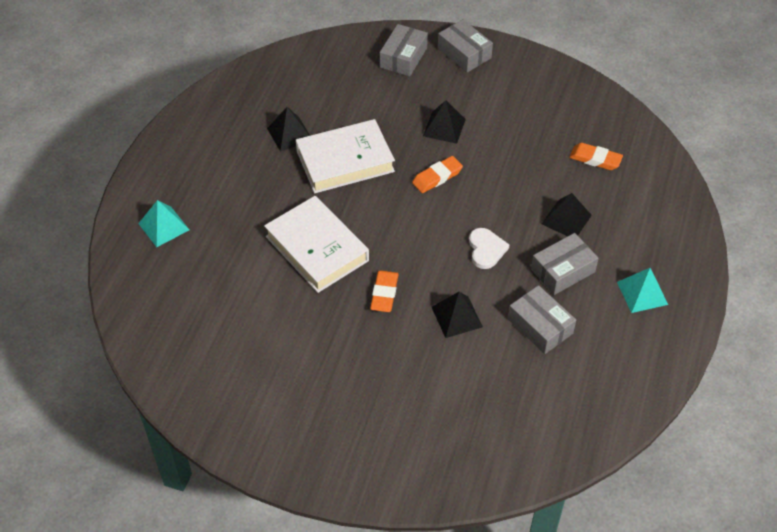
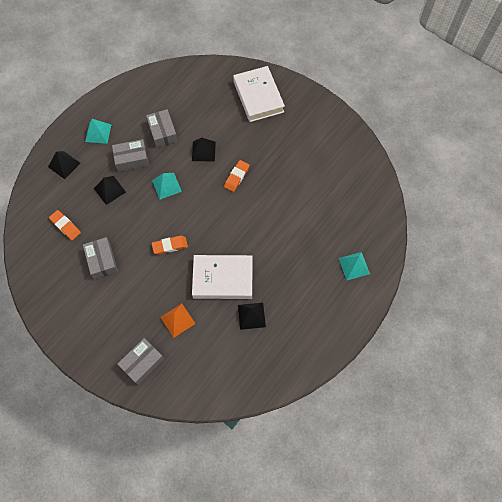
camera: 160 degrees left, 15 degrees up
white book [264,196,369,293] -> white book moved to [233,66,285,122]
black pyramid [423,100,466,144] -> black pyramid moved to [48,151,80,179]
grey box [438,19,493,72] -> grey box moved to [83,237,118,280]
white heart [469,228,509,269] -> turquoise pyramid [152,173,182,199]
none -> orange pyramid [160,304,195,338]

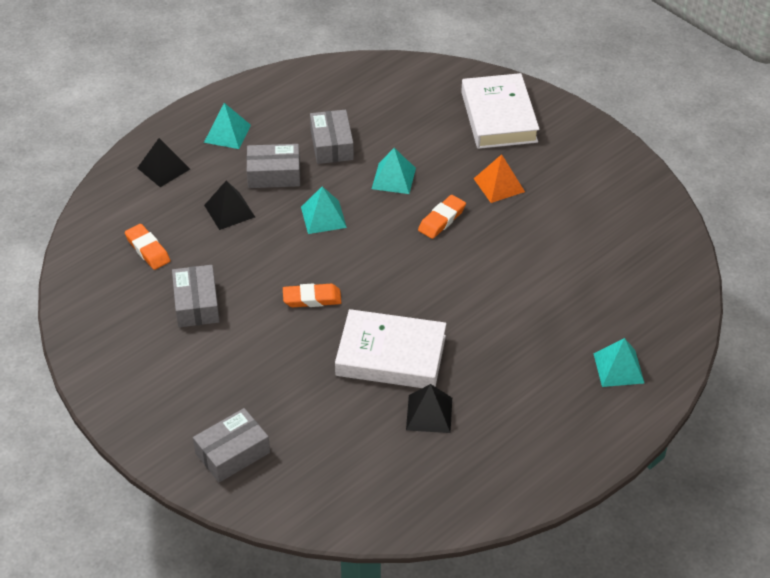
camera: 10 degrees right, 20 degrees down
orange pyramid [160,304,195,338] -> orange pyramid moved to [474,154,525,203]
black pyramid [192,138,216,161] -> turquoise pyramid [372,148,416,194]

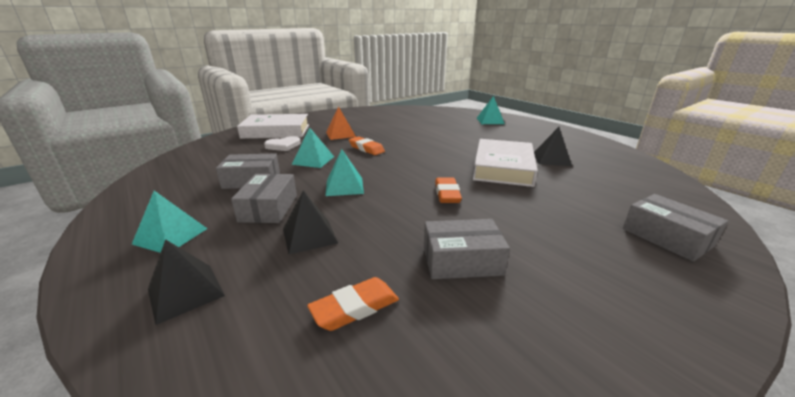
camera: 85 degrees left, 20 degrees down
none -> white heart [264,136,301,151]

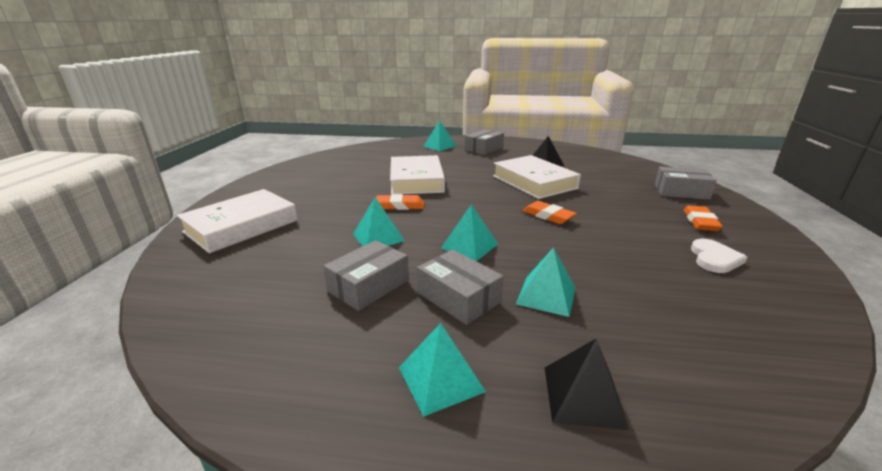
camera: 45 degrees left, 0 degrees up
white heart [264,136,301,151] -> white heart moved to [691,239,747,273]
black pyramid [283,190,338,255] -> turquoise pyramid [516,247,576,317]
orange eraser [307,277,399,331] -> orange eraser moved to [683,206,723,231]
orange pyramid [326,106,356,140] -> none
grey box [424,219,510,279] -> grey box moved to [465,129,504,155]
none -> white book [390,155,445,194]

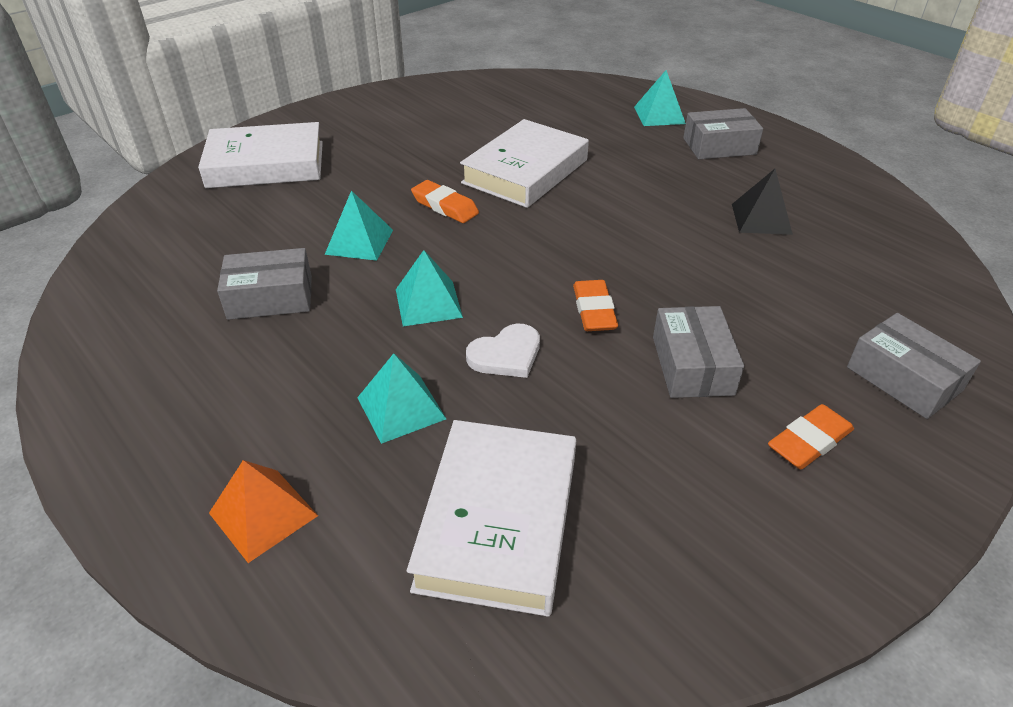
camera: 40 degrees right, 15 degrees up
turquoise pyramid [399,323,486,417] -> none
grey box [417,250,504,325] -> grey box moved to [653,306,744,398]
white book [493,155,581,199] -> white book moved to [407,420,576,617]
black pyramid [545,339,629,430] -> orange pyramid [209,460,318,563]
white heart [691,239,747,273] -> white heart moved to [466,324,540,378]

